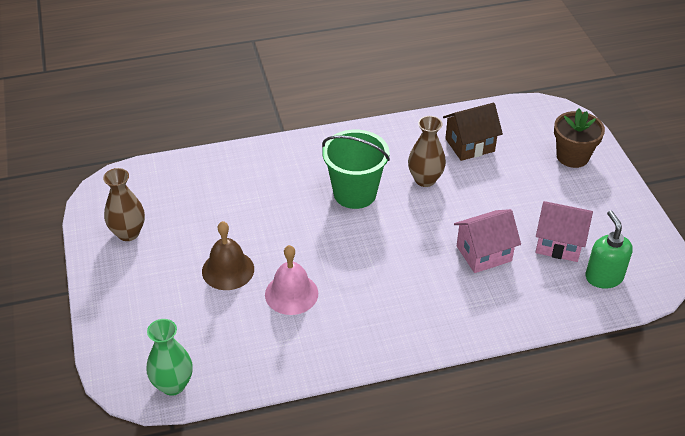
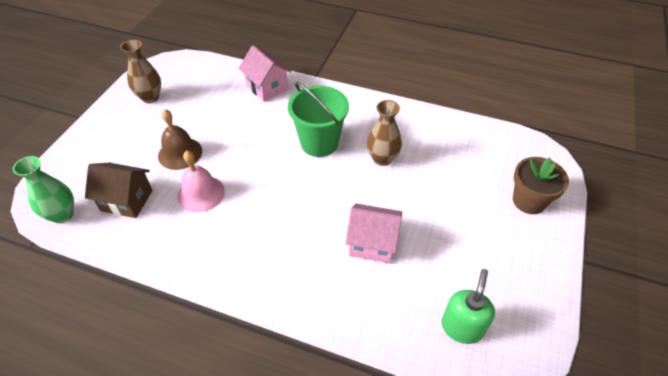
camera: 35 degrees right, 5 degrees up
brown house [443,103,503,161] -> brown house moved to [85,163,153,218]
pink house [535,201,593,262] -> pink house moved to [239,45,291,102]

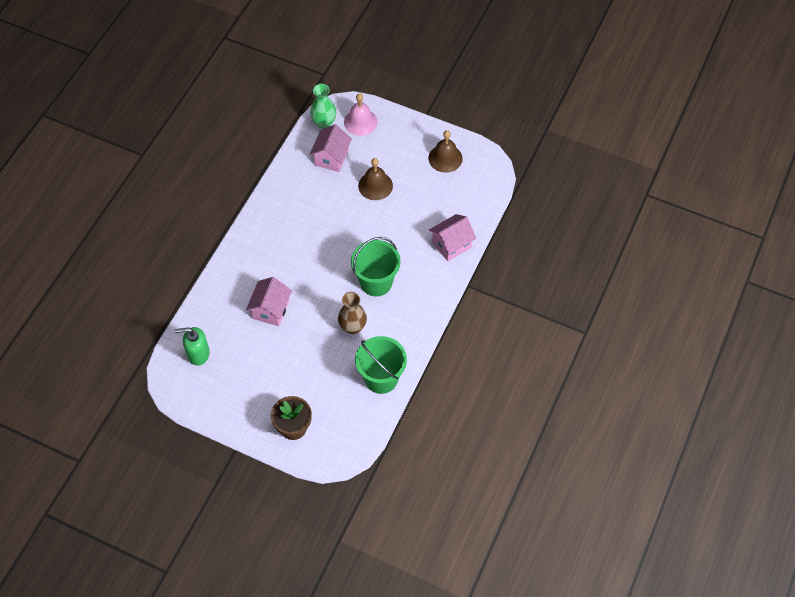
camera: 95 degrees right, 10 degrees up
brown house [85,163,153,218] -> pink house [310,124,352,172]
brown vase [120,40,161,103] -> brown bell [428,130,463,173]
pink bell [178,151,225,213] -> pink bell moved to [344,93,378,136]
green soap dispenser [441,269,495,344] -> green soap dispenser turned 150 degrees clockwise [175,327,210,366]
none -> green bucket [355,336,407,394]

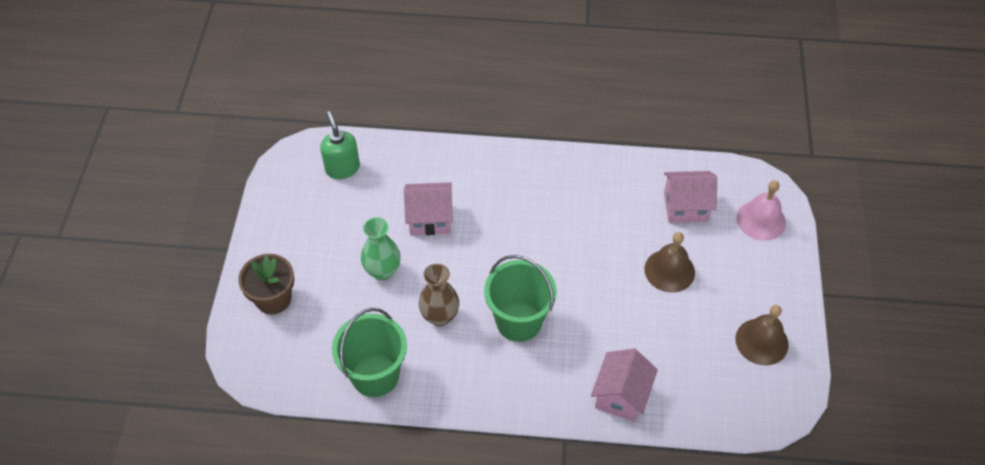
camera: 70 degrees right, 5 degrees down
green vase [310,84,336,129] -> green vase moved to [361,217,401,281]
pink house [429,214,476,261] -> pink house turned 75 degrees clockwise [591,348,658,422]

